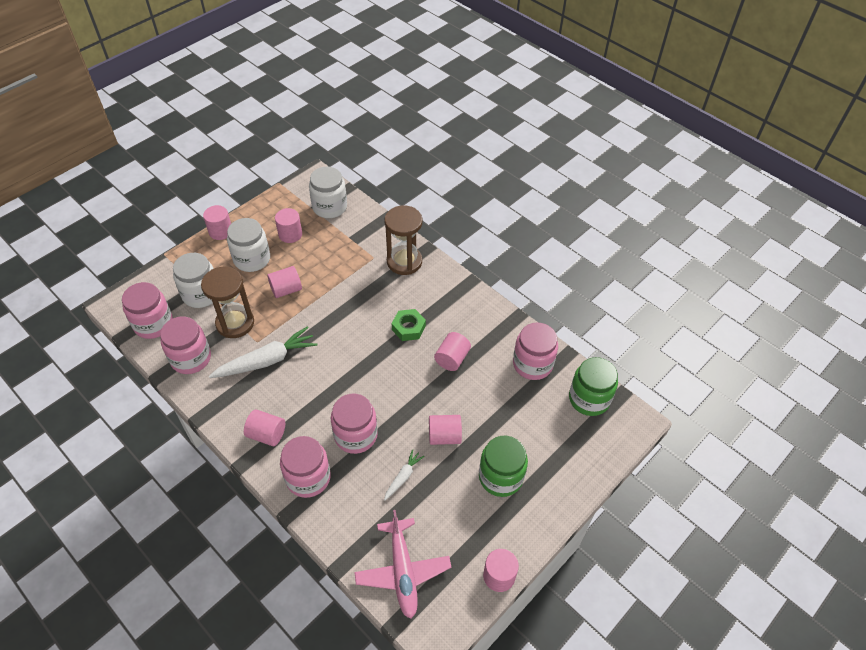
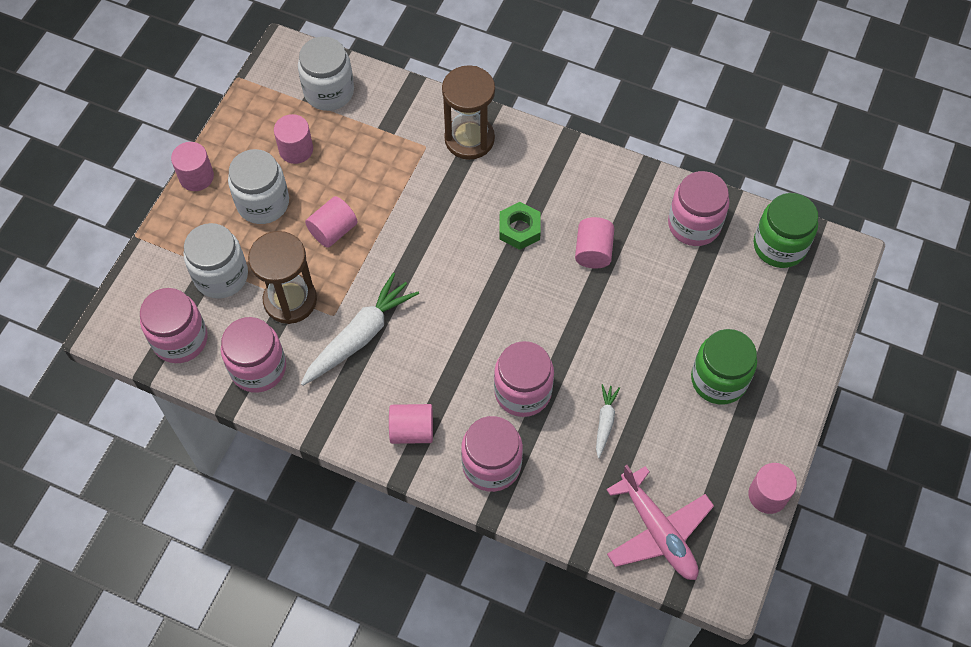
camera: 20 degrees left, 10 degrees up
pink cylinder [429,415,462,445] -> none

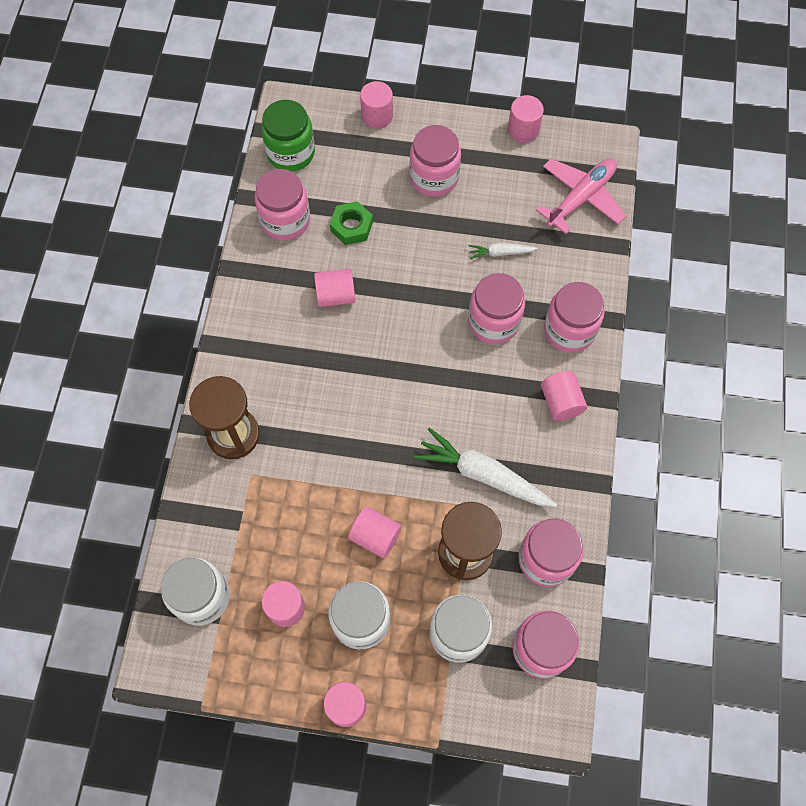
camera: 105 degrees left, 5 degrees up
green nut [499,202,541,250] -> green nut moved to [330,201,373,245]
green jar [691,329,757,405] -> pink jar [410,125,461,197]
none -> pink cylinder [360,81,393,129]

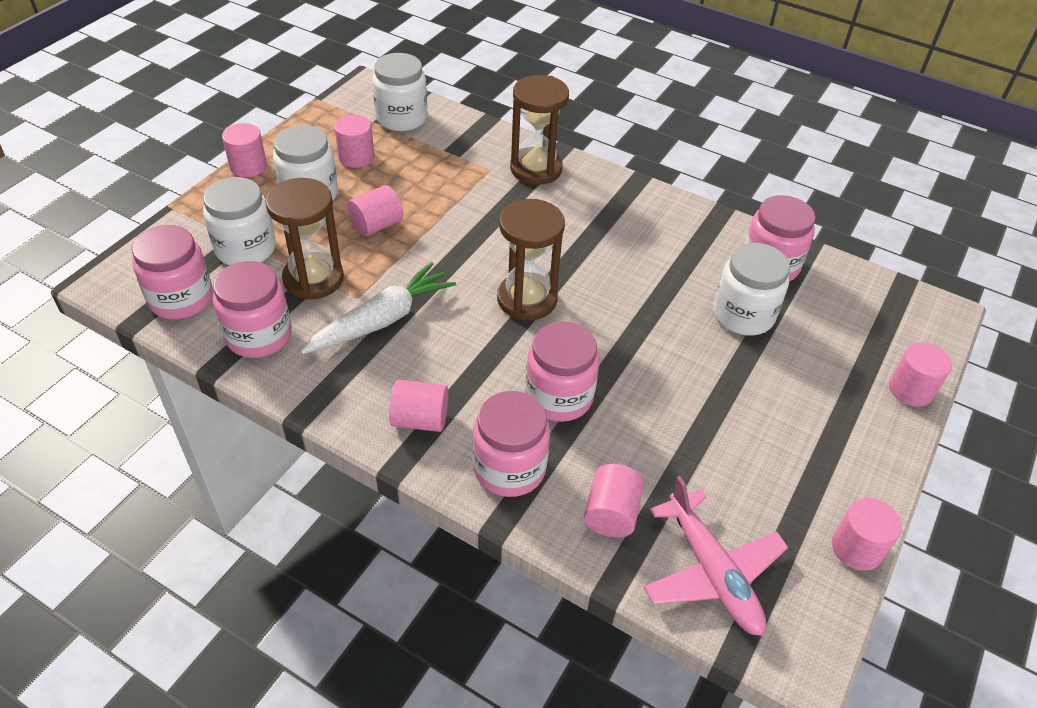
camera: 110 degrees right, 20 degrees down
green jar [261,100,315,172] -> none
pink cylinder [314,269,356,307] -> pink cylinder moved to [584,464,644,538]
green nut [330,201,373,245] -> white jar [713,243,790,335]
pink jar [410,125,461,197] -> none
white carrot [468,243,538,259] -> none
none -> brown hourglass [497,199,565,321]

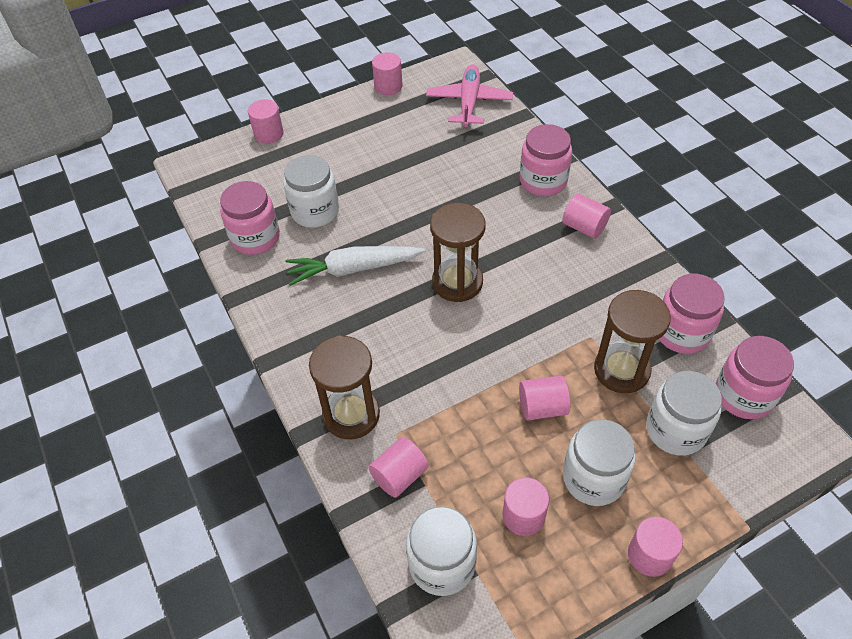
camera: 145 degrees left, 5 degrees up
white carrot [300,262,456,354] -> white carrot moved to [286,246,425,286]
pink jar [525,321,599,422] -> none
pink cylinder [584,464,644,538] -> pink cylinder moved to [368,437,429,498]

